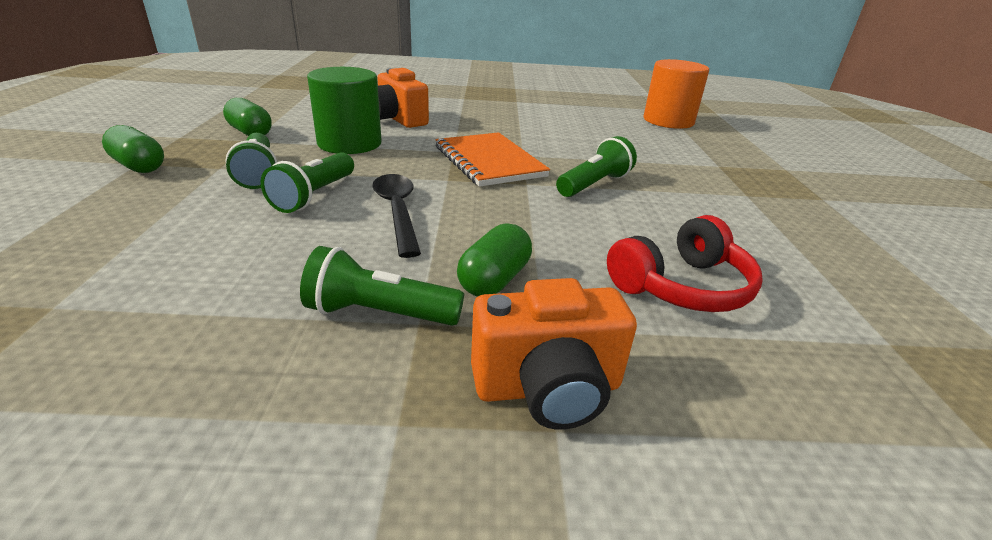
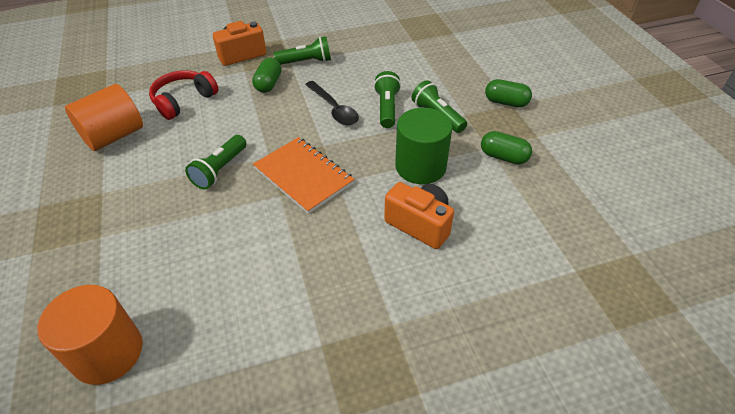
camera: 165 degrees right, 15 degrees up
none -> orange cylinder [65,84,143,151]

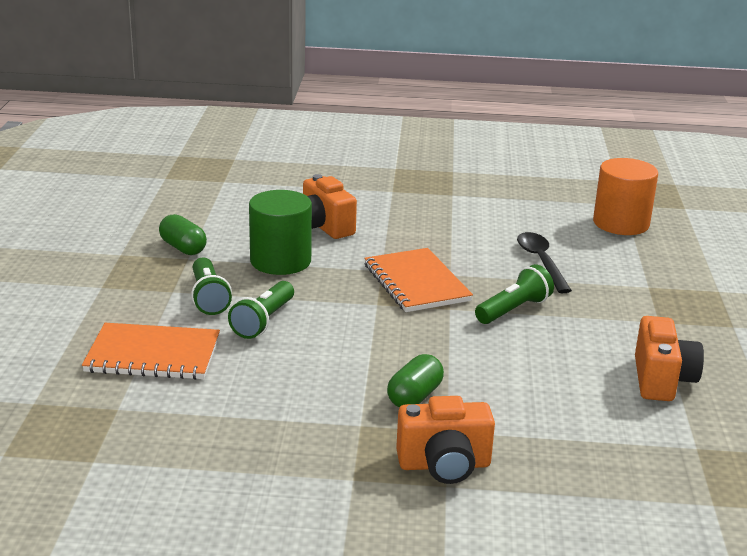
camera: 160 degrees left, 20 degrees down
orange cylinder [65,84,143,151] -> orange camera [635,316,704,401]
red headphones [149,70,218,120] -> none
green flashlight [273,36,331,65] -> none
black spoon [305,81,359,126] -> black spoon moved to [517,232,572,293]
green capsule [485,79,532,107] -> none
none -> orange notebook [82,323,220,380]

